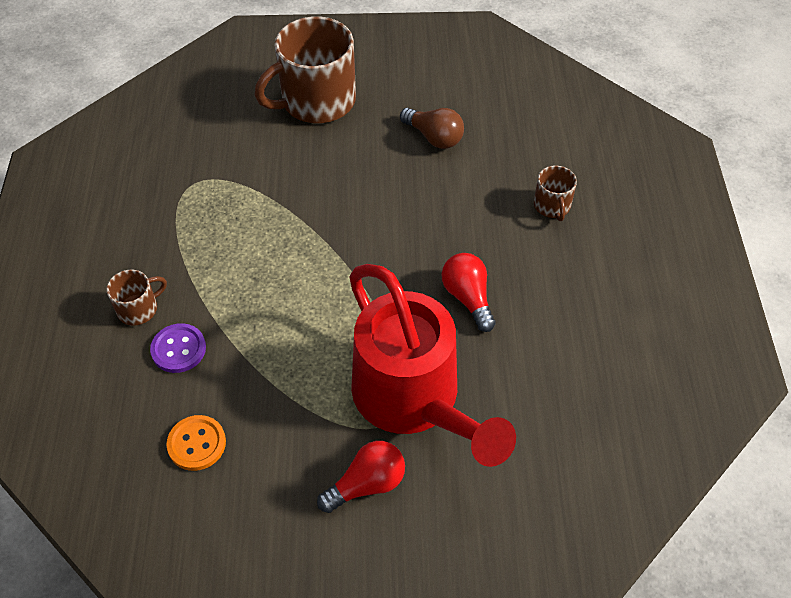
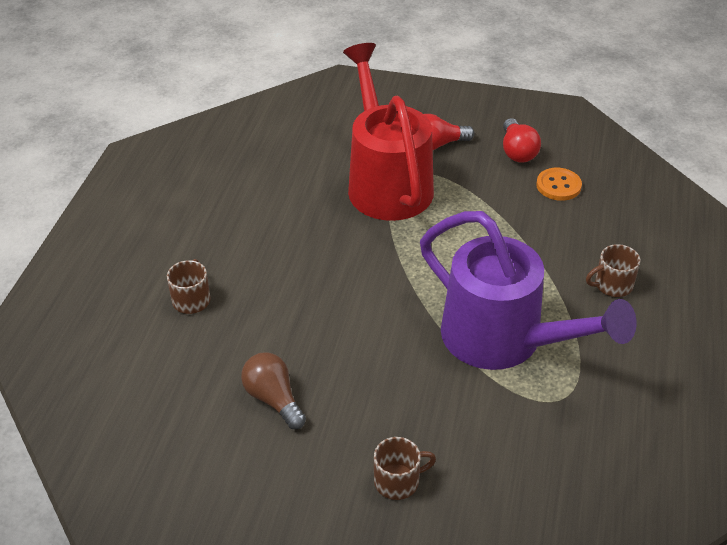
camera: 165 degrees left, 10 degrees down
purple button [150,323,206,373] -> none
brown mug [254,17,356,123] -> brown mug [374,437,436,500], size x0.47
red light bulb [441,253,496,332] -> red light bulb moved to [503,118,541,163]
none -> purple watering can [420,211,637,370]

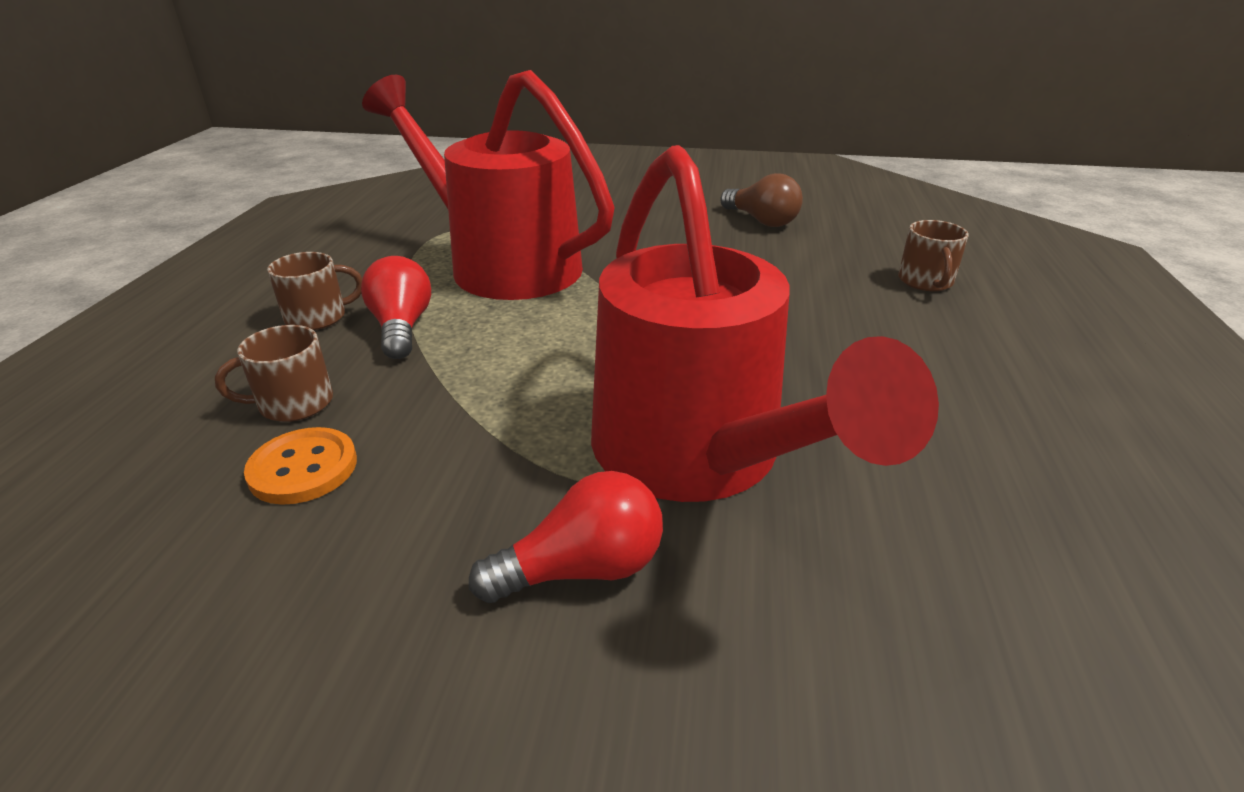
camera: 175 degrees right, 10 degrees down
brown mug [374,437,436,500] -> brown mug moved to [215,325,333,422]
purple watering can [420,211,637,370] -> red watering can [362,70,615,300]
red light bulb [503,118,541,163] -> red light bulb moved to [361,256,431,359]

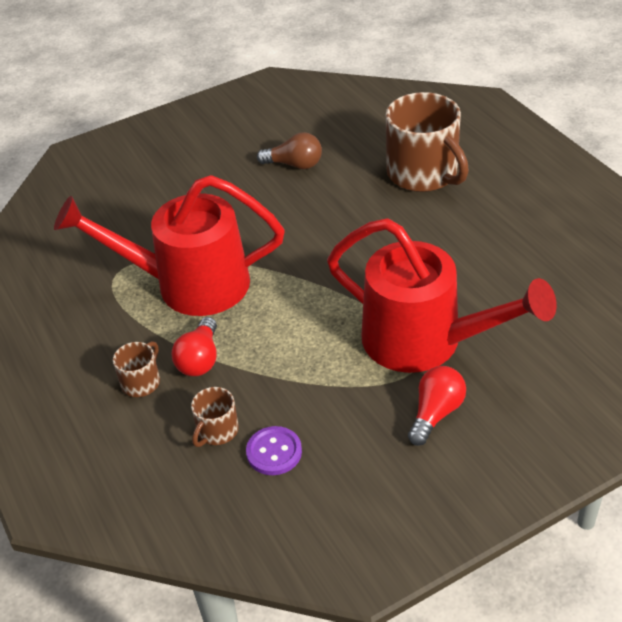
camera: 35 degrees left, 10 degrees up
orange button [244,427,357,505] -> purple button [246,426,302,475]
red light bulb [361,256,431,359] -> red light bulb turned 120 degrees counterclockwise [172,317,217,376]
brown mug [898,220,969,291] -> brown mug [386,92,469,192], size x2.15

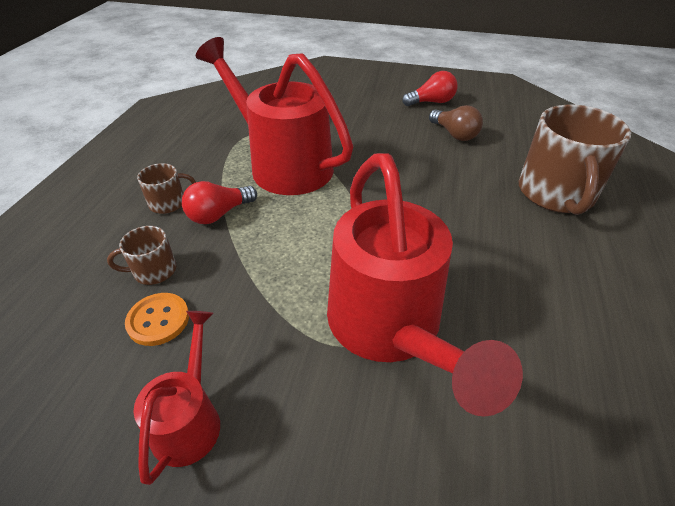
camera: 40 degrees right, 0 degrees up
purple button [246,426,302,475] -> orange button [125,293,189,346]
red light bulb [408,366,466,446] -> red light bulb moved to [402,71,458,106]
none -> red watering can [133,311,220,485]

